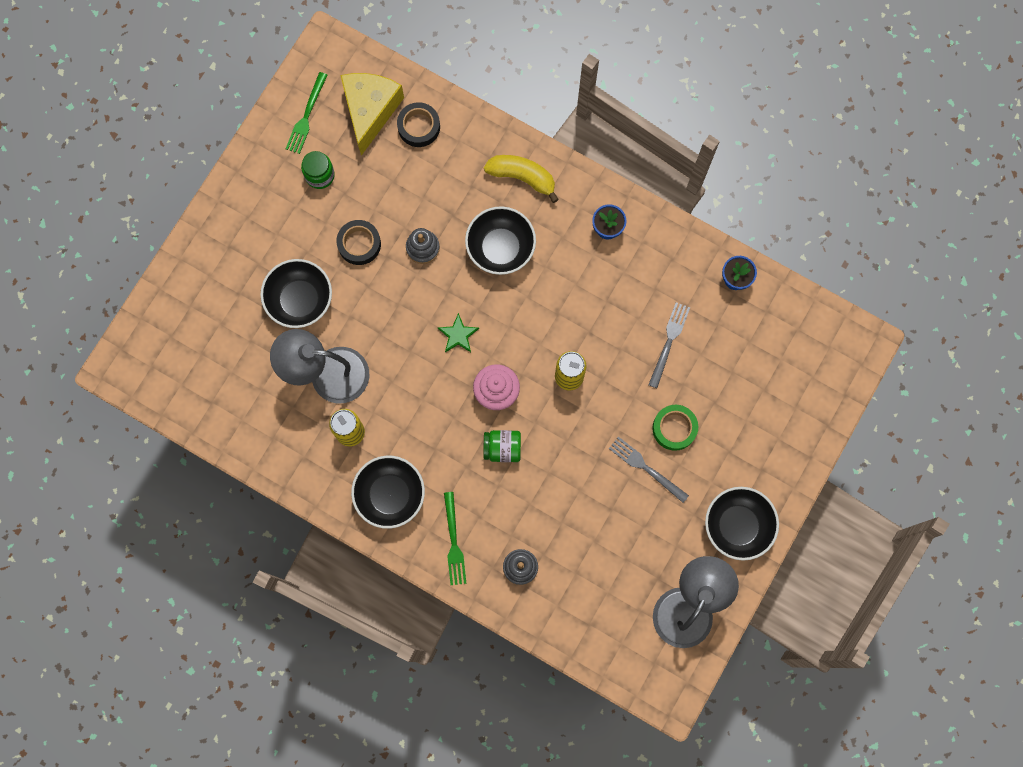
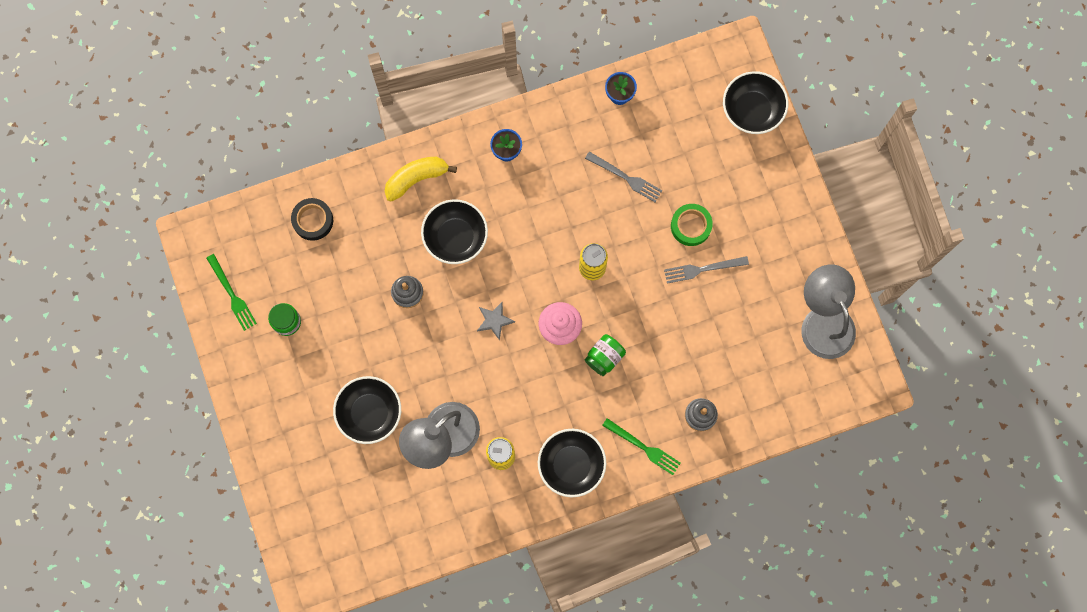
camera: 50 degrees left, 0 degrees up
black tape [336,220,381,265] -> none
yellow cheese [340,73,404,156] -> none
green star [438,313,479,352] -> grey star [477,301,515,340]
grey fork [648,302,690,388] -> grey fork turned 150 degrees clockwise [585,151,662,202]
black bowl [705,487,779,561] -> black bowl moved to [723,71,788,134]

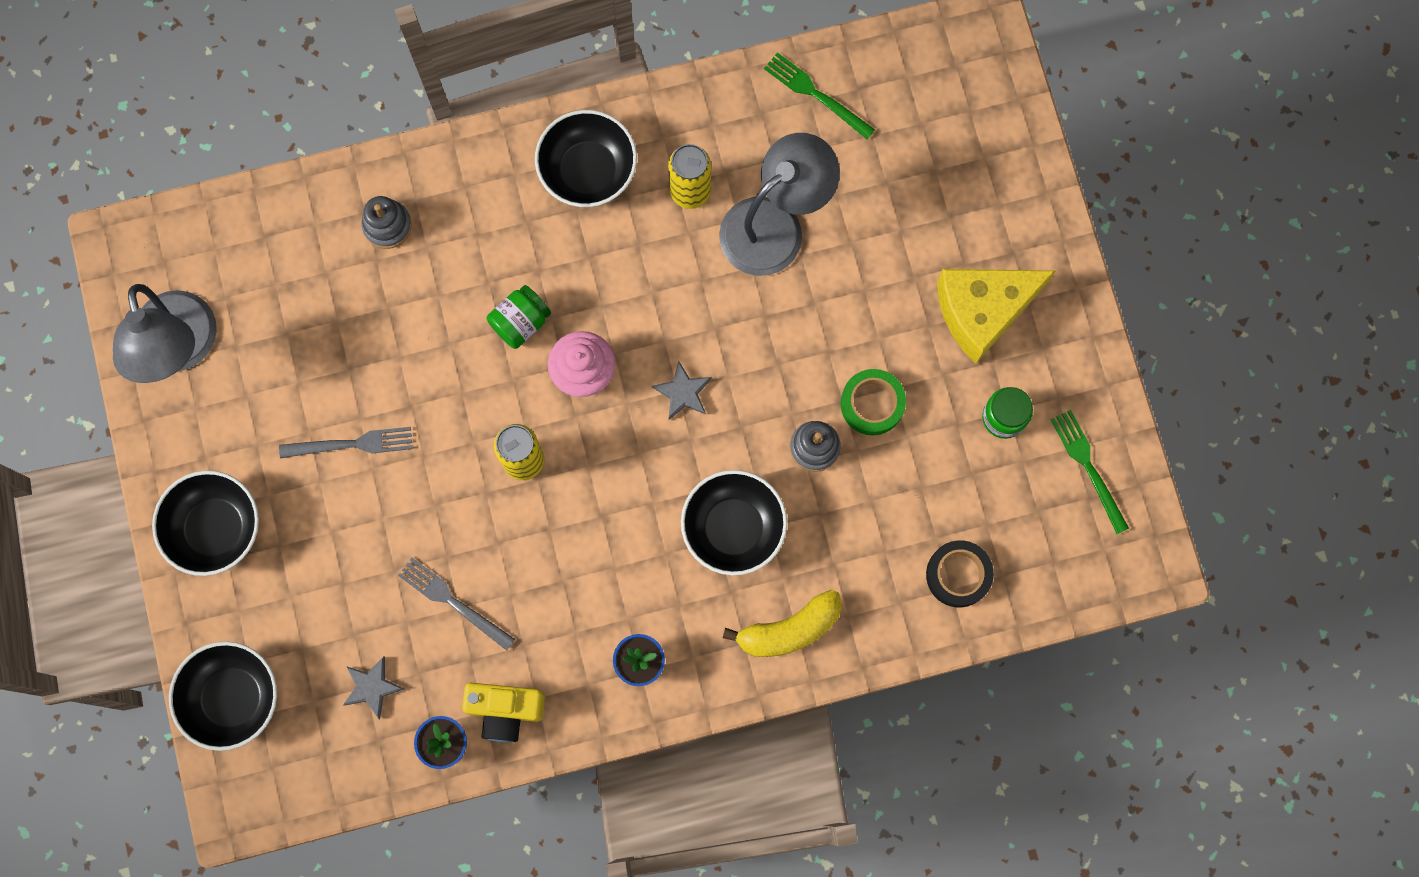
camera: 175 degrees left, 0 degrees up
black bowl [333,376,401,444] -> black bowl moved to [152,471,259,576]
green fork [602,418,681,475] -> green fork moved to [764,52,875,139]
green tape [671,204,713,246] -> green tape moved to [841,369,906,435]
none -> grey star [343,656,404,719]
none -> yellow camera [462,683,545,743]
none -> yellow cheese [937,269,1055,363]

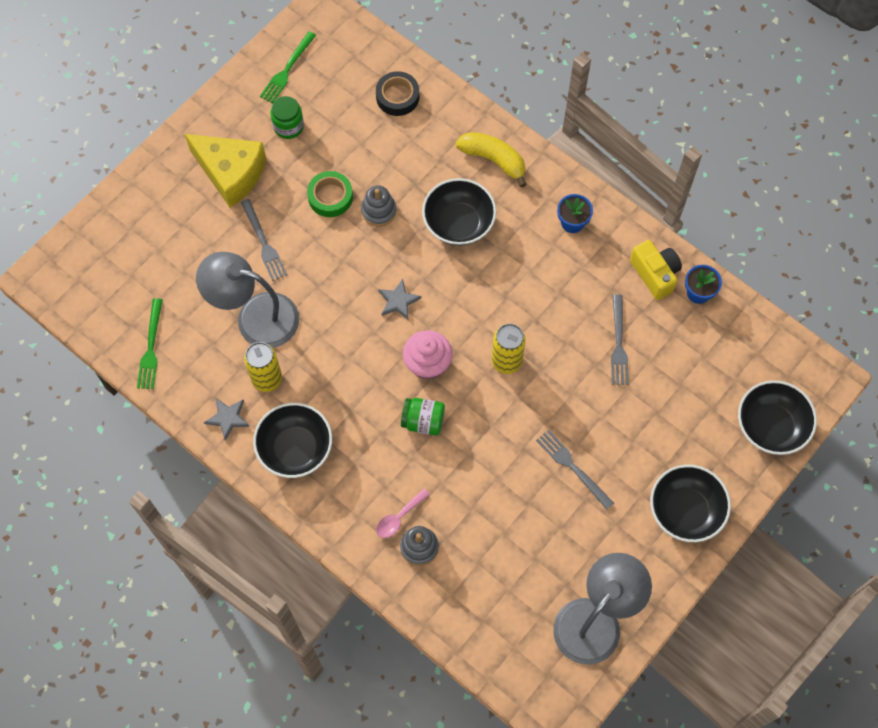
camera: 125 degrees left, 10 degrees down
grey star [343,656,404,719] -> grey star moved to [204,398,250,441]
none -> grey fork [241,199,287,281]
none -> pink spoon [376,488,430,538]

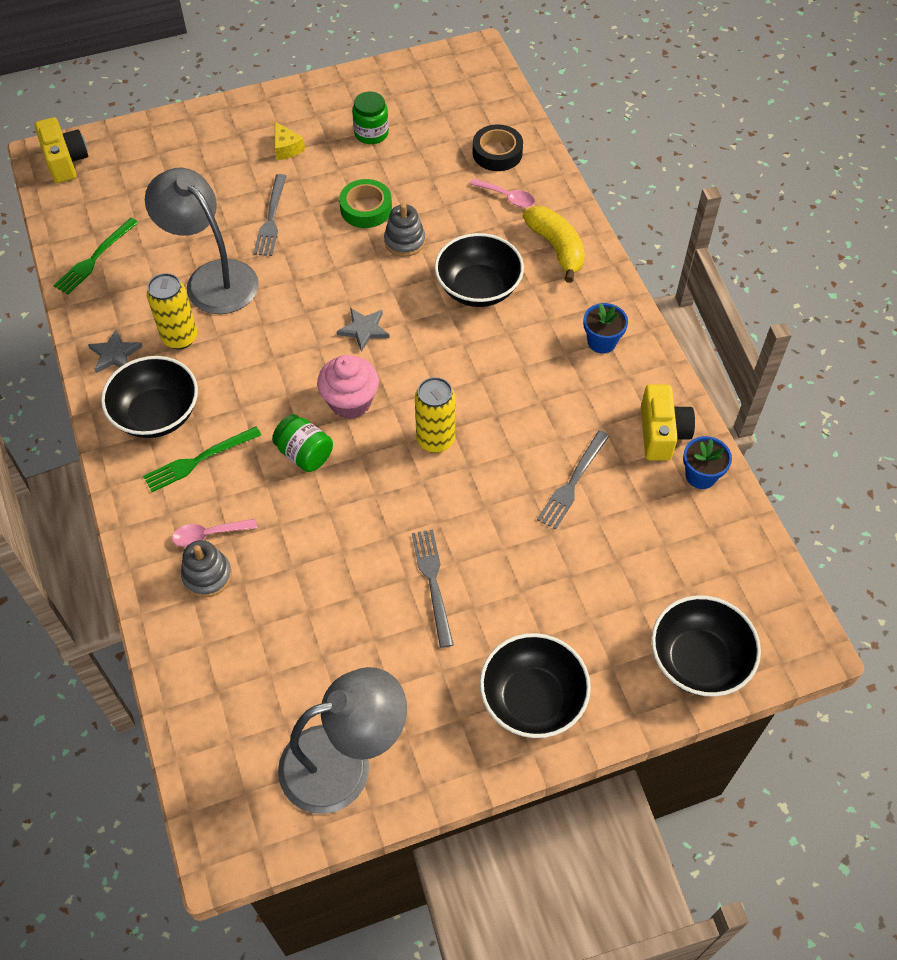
camera: 30 degrees right, 10 degrees down
yellow cheese [185,134,266,208] -> yellow cheese [275,122,305,160], size x0.43
green fork [260,31,316,103] -> green fork moved to [143,427,261,492]
none -> yellow camera [35,117,88,183]
none -> pink spoon [470,178,535,208]

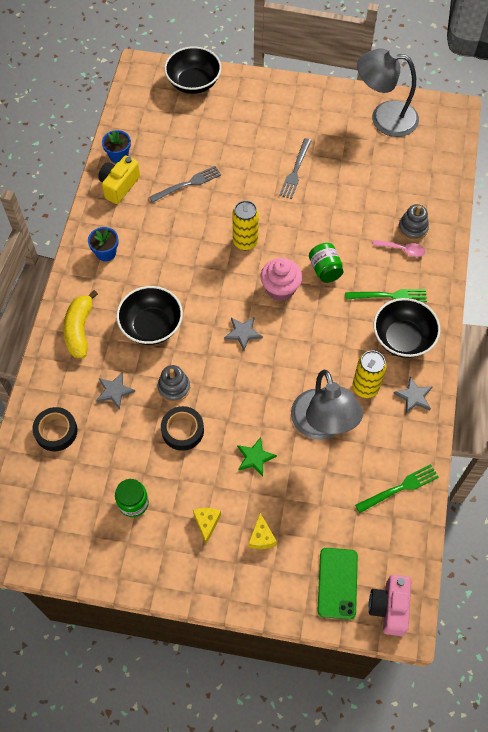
camera: 150 degrees left, 5 degrees up
yellow camera [35,117,88,183] -> pink camera [369,574,411,636]
grey fork [253,174,287,256] -> green star [237,437,277,477]
green tape [339,179,392,228] -> black tape [161,406,204,451]
pink spoon [470,178,535,208] -> none
black bowl [480,633,591,738] -> none
none -> grey star [96,372,135,410]
none -> yellow cheese [248,513,277,549]
none -> green phone [317,548,358,620]

